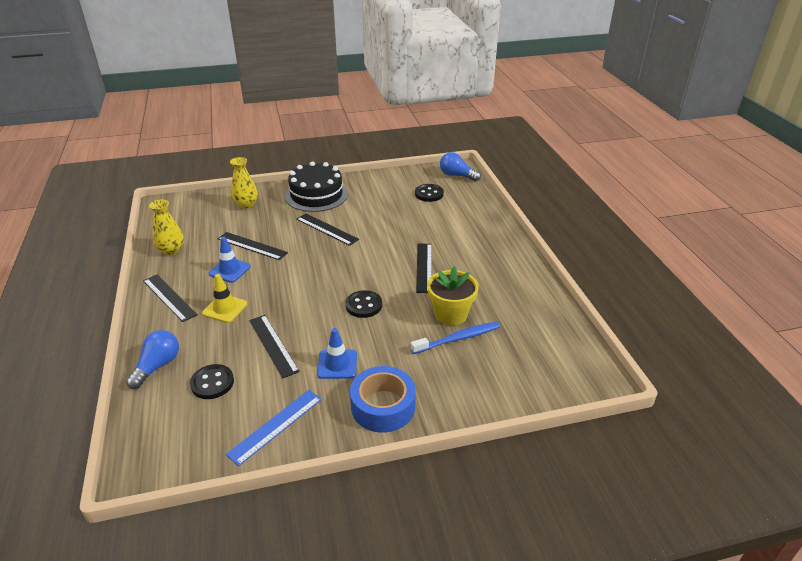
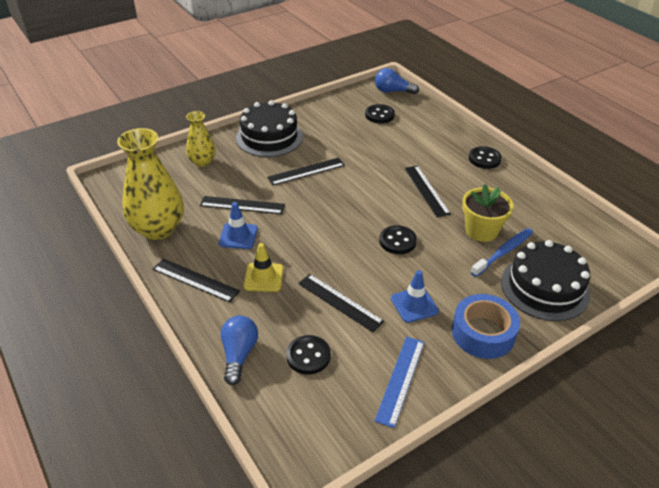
camera: 20 degrees left, 5 degrees up
yellow vase [149,199,184,255] -> yellow vase [117,128,184,240], size x1.78
black ruler [297,213,359,246] -> black ruler turned 45 degrees counterclockwise [267,158,345,186]
none -> black button [469,146,502,169]
none -> black cake [501,240,590,321]

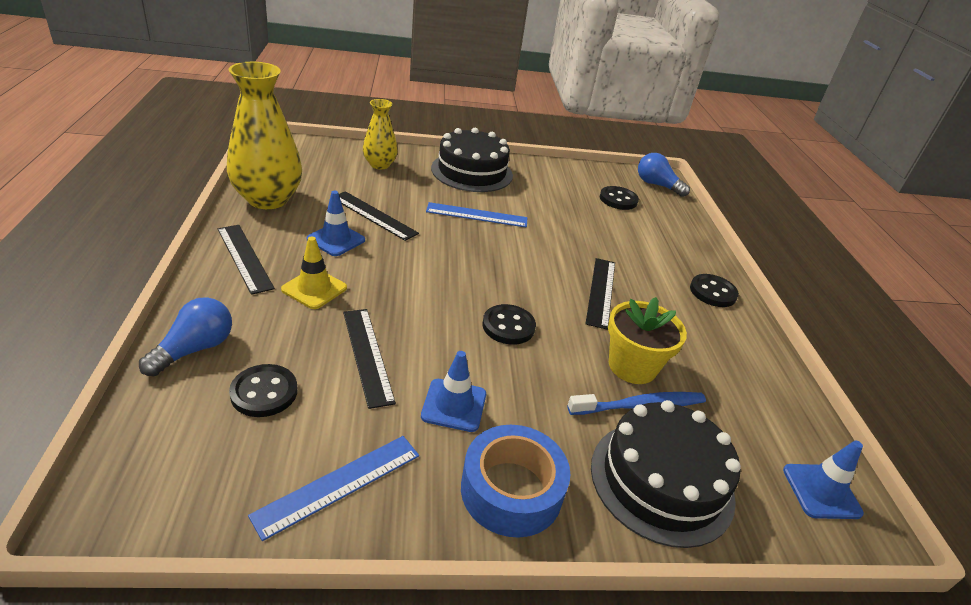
camera: 25 degrees right, 5 degrees down
black ruler [267,158,345,186] -> blue ruler [426,202,527,228]
none -> blue traffic cone [783,440,864,519]

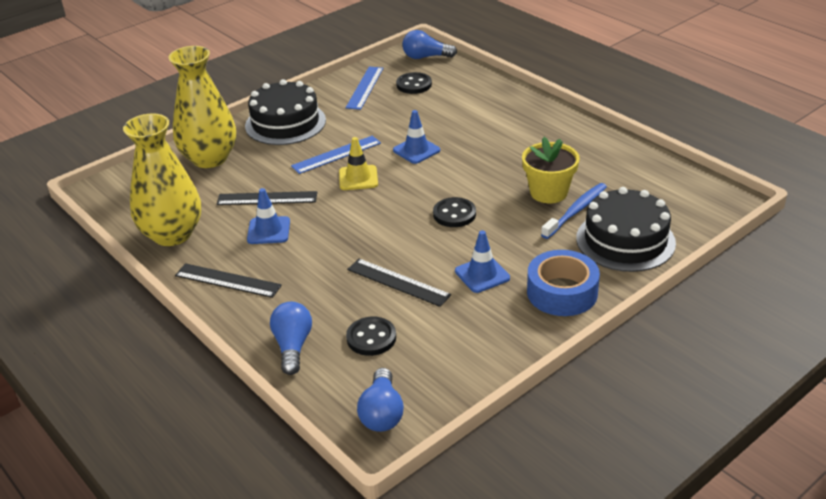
camera: 30 degrees left, 0 degrees up
blue ruler [248,436,419,541] -> blue ruler moved to [346,67,383,110]
yellow traffic cone [281,237,347,309] -> yellow traffic cone moved to [339,137,378,190]
yellow vase [363,99,398,169] -> yellow vase [169,46,236,168], size x1.78
black ruler [586,258,615,330] -> none
black button [690,274,739,307] -> none
blue traffic cone [783,440,864,519] -> blue traffic cone moved to [393,110,440,164]
none -> blue light bulb [357,368,404,432]

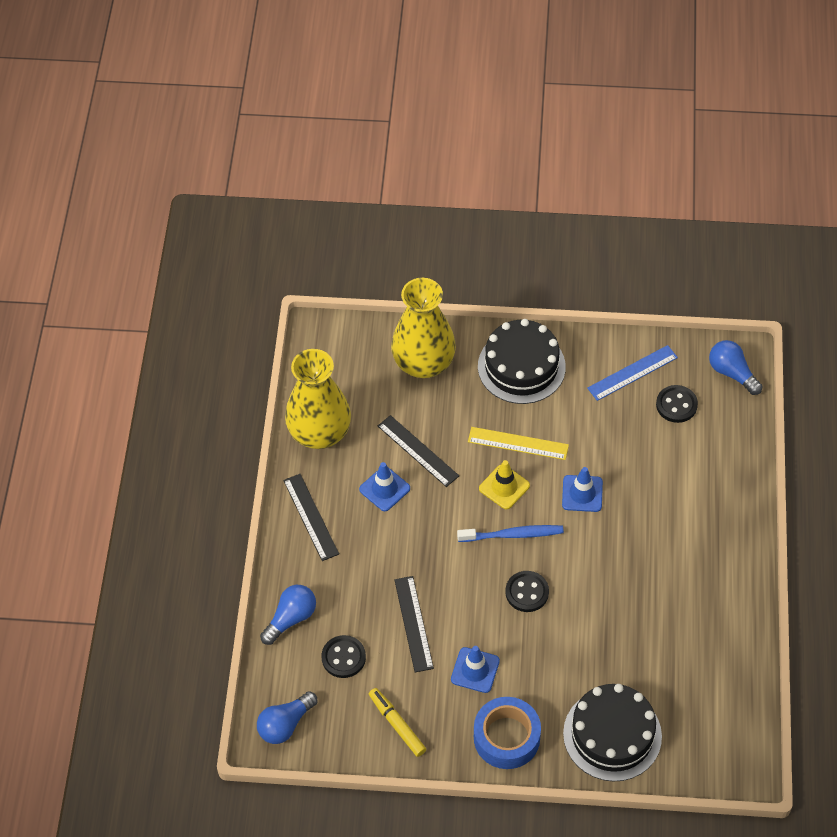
camera: 45 degrees right, 20 degrees up
blue ruler [291,136,381,174] -> yellow ruler [468,427,569,460]
yellow flower pot [522,137,580,203] -> none
blue toothbrush [541,183,607,239] -> blue toothbrush moved to [457,525,564,542]
none -> yellow marker [369,688,426,757]

